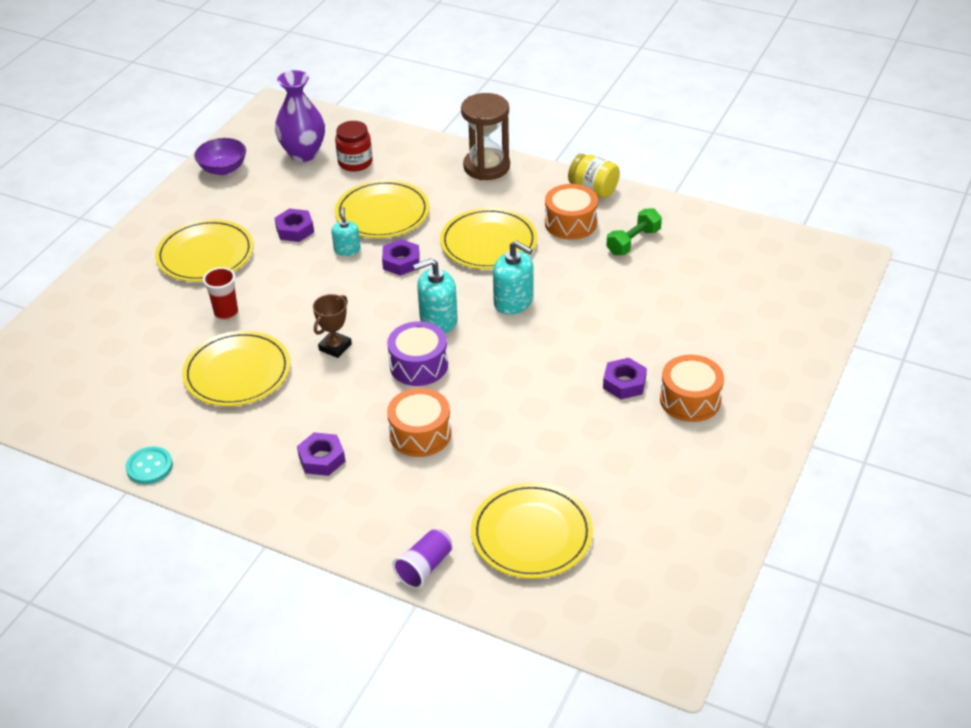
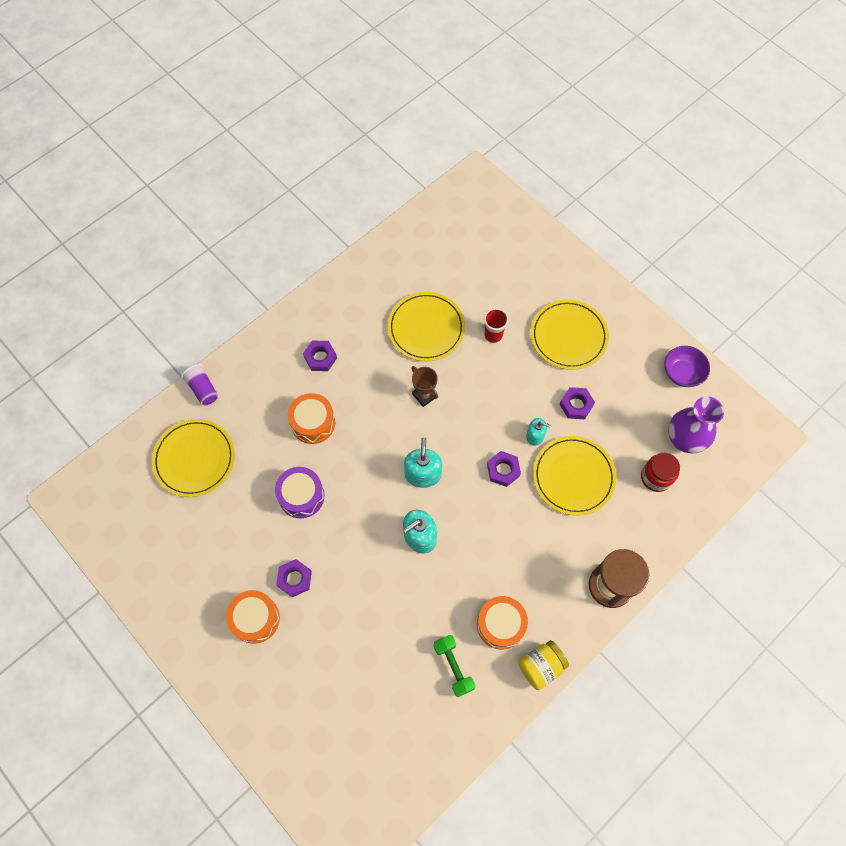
camera: 110 degrees right, 25 degrees up
turquoise button [125,446,173,484] -> none
purple drum [387,321,448,386] -> purple drum moved to [275,467,324,518]
yellow plate [440,207,538,269] -> none

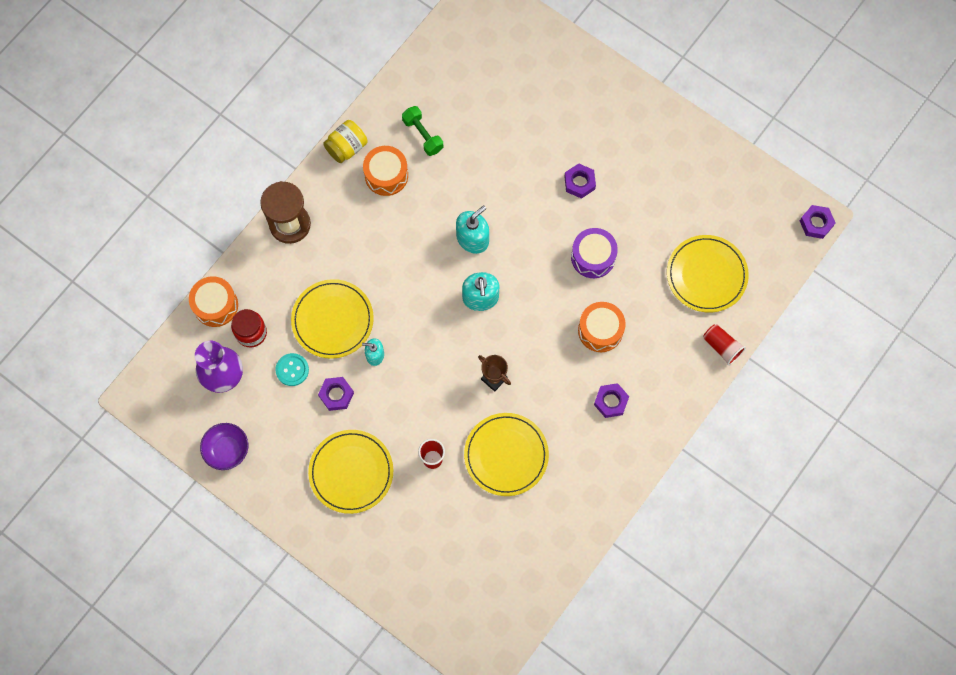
camera: 170 degrees right, 5 degrees up
purple cup [181,364,218,406] -> red cup [703,324,746,365]
orange drum [226,590,280,644] -> orange drum moved to [189,276,238,327]
purple nut [487,451,521,487] -> purple nut moved to [800,205,835,239]
none -> turquoise button [275,353,309,386]

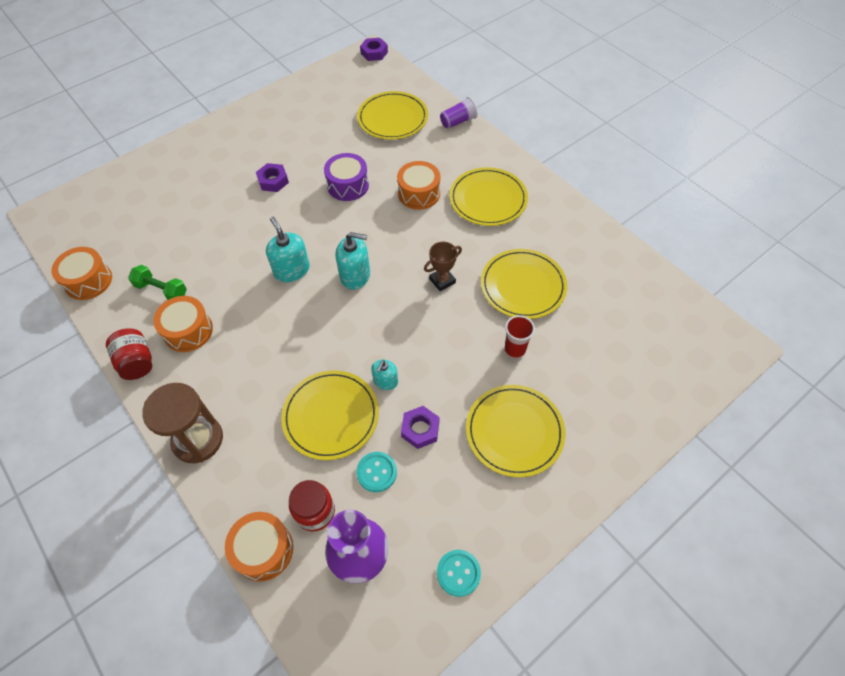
camera: 75 degrees left, 15 degrees down
purple bowl [200,423,248,470] -> turquoise button [437,550,481,597]
yellow jar [323,120,368,163] -> red jar [106,328,152,380]
green dumbbell [402,106,443,156] -> green dumbbell turned 45 degrees clockwise [128,265,187,300]
purple nut [594,383,629,418] -> yellow plate [449,167,528,226]
red cup [703,324,746,365] -> purple cup [440,97,478,129]
none -> orange drum [51,247,112,300]

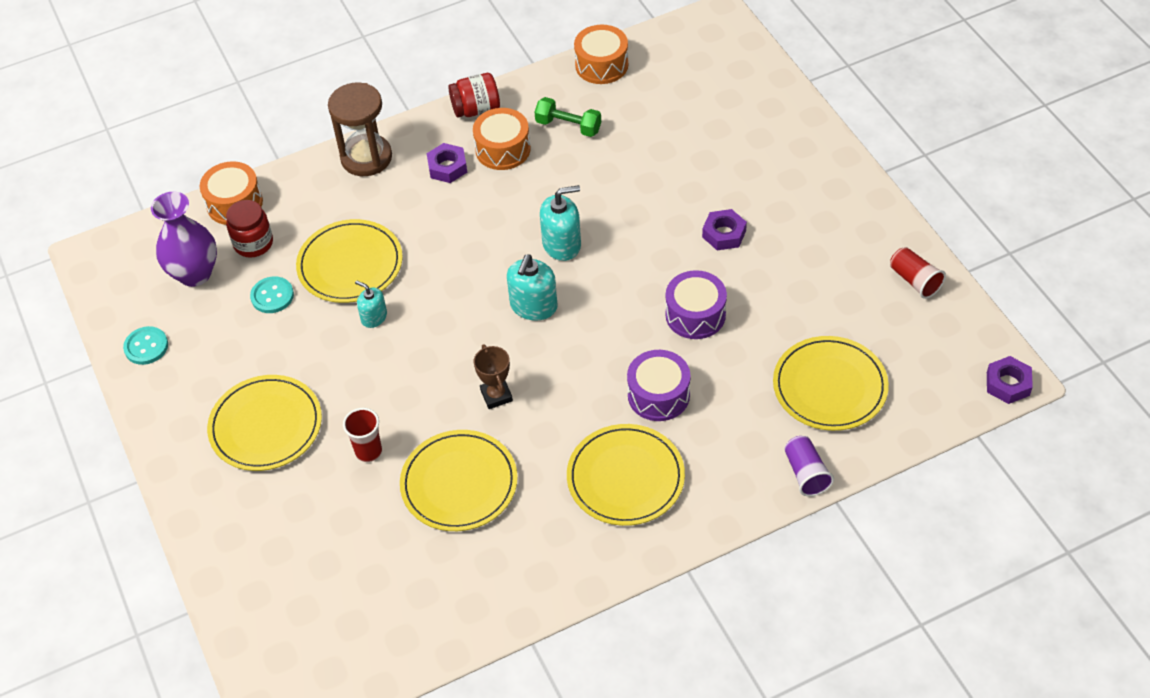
camera: 105 degrees right, 5 degrees down
green dumbbell [128,265,187,300] -> green dumbbell turned 75 degrees clockwise [535,97,601,137]
orange drum [397,161,441,210] -> purple drum [627,350,690,421]
purple nut [401,406,439,449] -> purple nut moved to [427,143,467,183]
none -> red cup [890,247,946,299]

